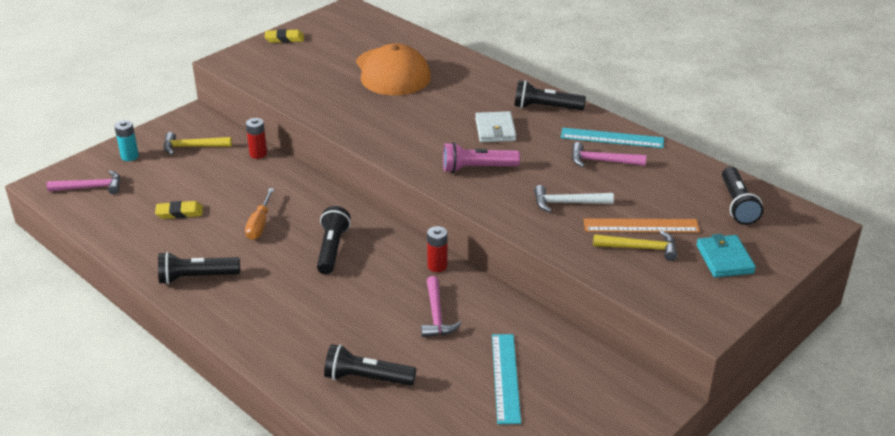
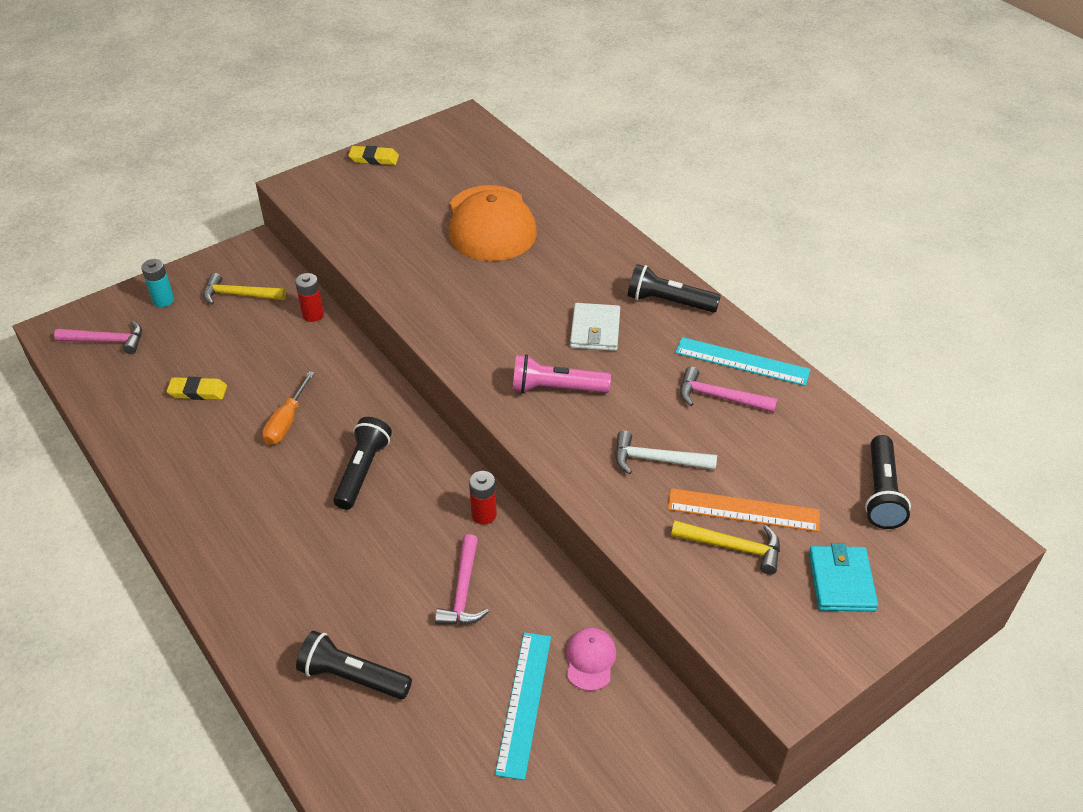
camera: 10 degrees right, 10 degrees up
black flashlight [158,252,240,284] -> none
none -> pink cap [566,628,616,691]

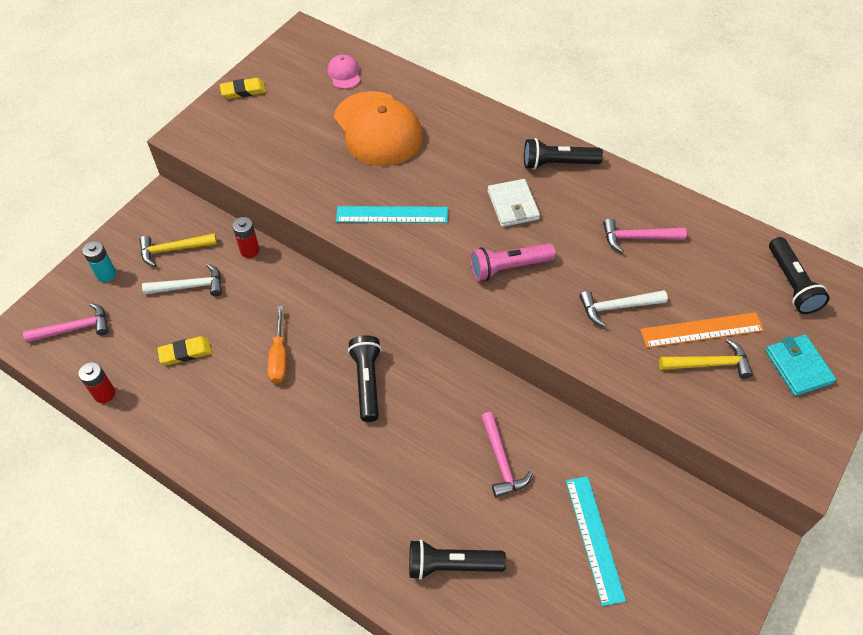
camera: 20 degrees left, 10 degrees up
red battery [469,471,497,525] -> red battery moved to [78,362,115,403]
pink cap [566,628,616,691] -> pink cap moved to [328,54,360,89]
turquoise ruler [675,337,811,386] -> turquoise ruler moved to [336,206,448,223]
none -> white hammer [142,264,222,296]

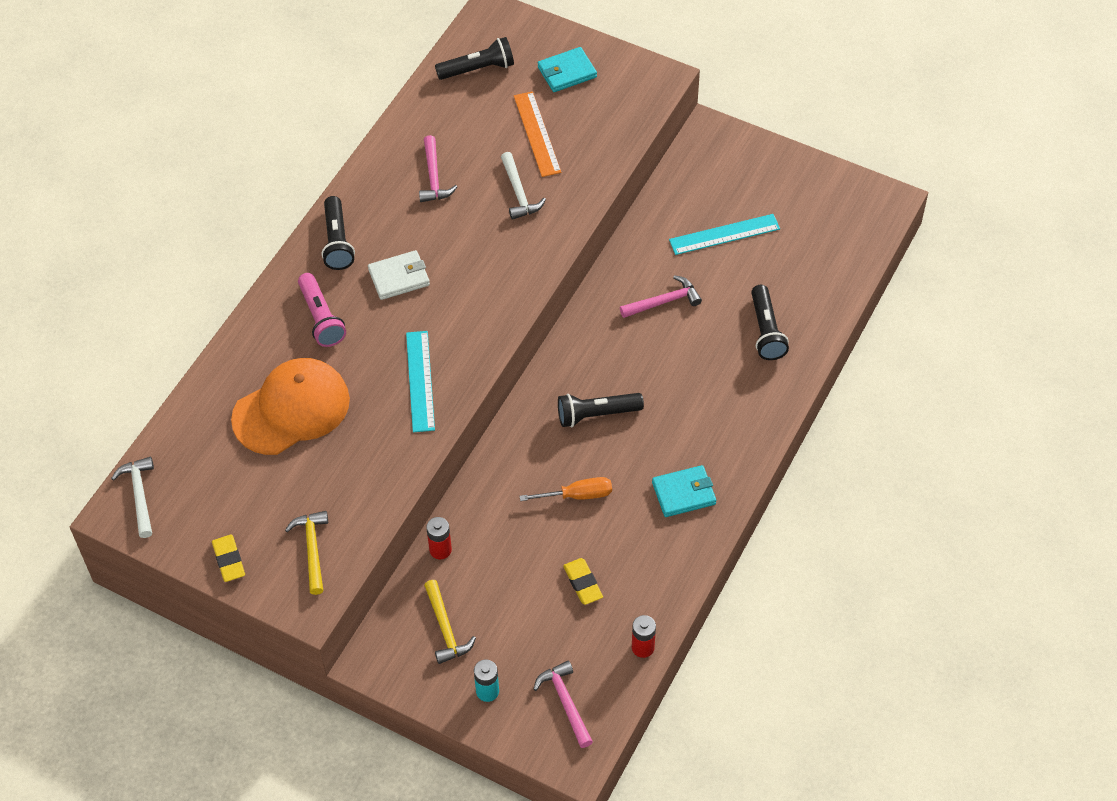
camera: 95 degrees left, 0 degrees up
white hammer [142,264,222,296] -> white hammer moved to [111,457,154,538]
pink cap [328,54,360,89] -> none
pink flashlight [470,243,556,281] -> pink flashlight moved to [298,273,346,347]
yellow hammer [659,339,753,379] -> yellow hammer moved to [285,511,328,595]
none -> turquoise wallet [652,465,716,517]

